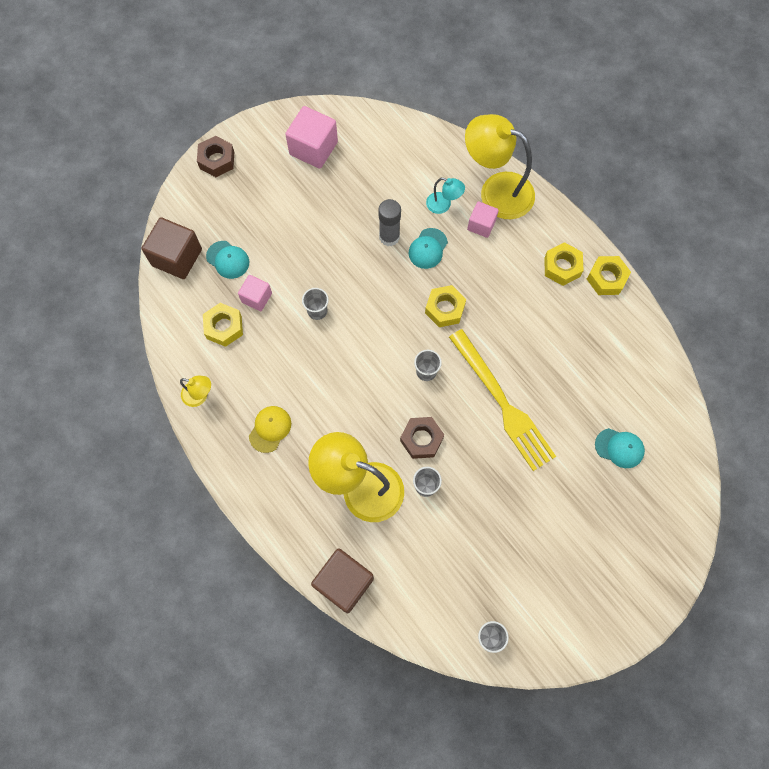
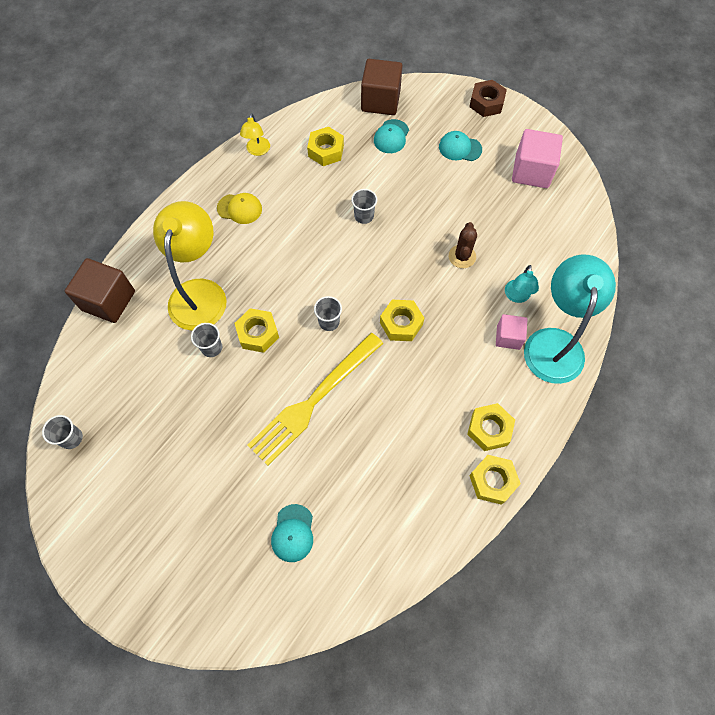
camera: 75 degrees right, 5 degrees down
pink cube [238,275,272,311] -> none
grey glue stick [378,199,401,246] -> brown cactus [449,222,477,268]
brown nut [400,417,444,459] -> yellow nut [234,308,279,353]
turquoise cap [408,228,448,269] -> turquoise cap moved to [439,131,482,161]
yellow lamp [465,114,535,219] -> turquoise lamp [524,255,616,384]

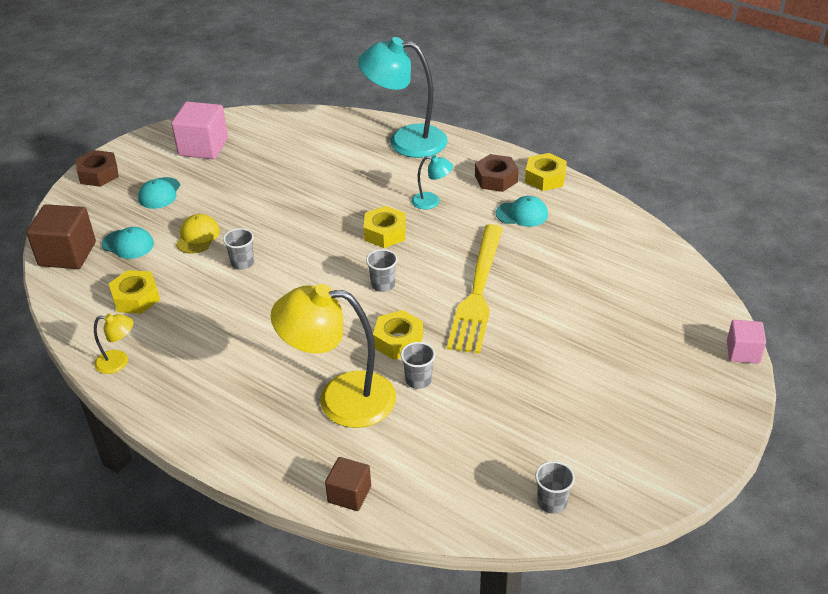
camera: 90 degrees left, 25 degrees down
brown cube [65,258,135,323] -> brown cube [325,457,371,511], size x0.59
yellow cap [217,193,262,224] -> yellow cap moved to [176,214,220,254]
yellow fork [247,333,383,466] -> yellow fork turned 60 degrees clockwise [447,224,503,354]
turquoise cap [271,504,313,562] -> turquoise cap moved to [496,196,548,227]
brown cactus [449,222,477,268] -> none
yellow nut [467,403,515,451] -> brown nut [475,154,519,192]
pink cube [496,314,527,350] -> pink cube moved to [727,320,766,364]
turquoise lamp [505,265,539,303] -> turquoise lamp moved to [412,155,453,209]

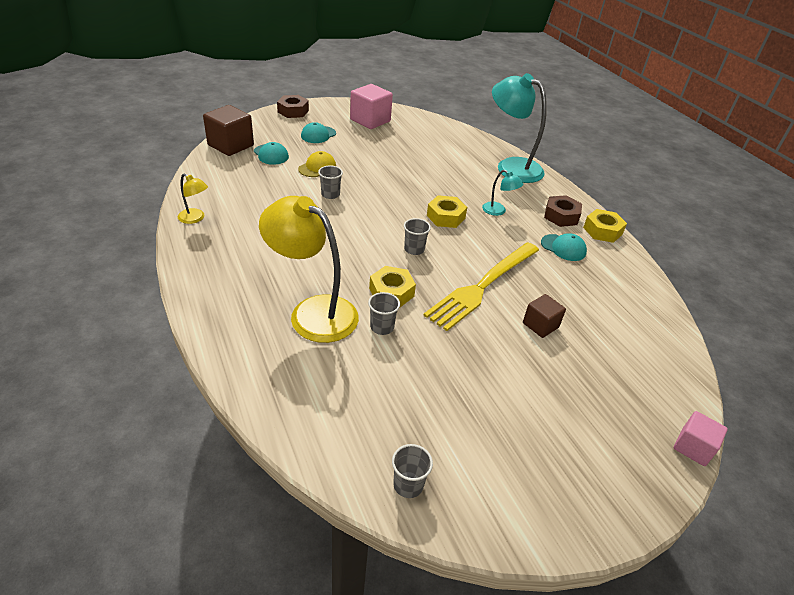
camera: 25 degrees right, 0 degrees up
yellow nut [108,270,160,314] -> none
brown cube [325,457,371,511] -> brown cube moved to [523,294,566,338]

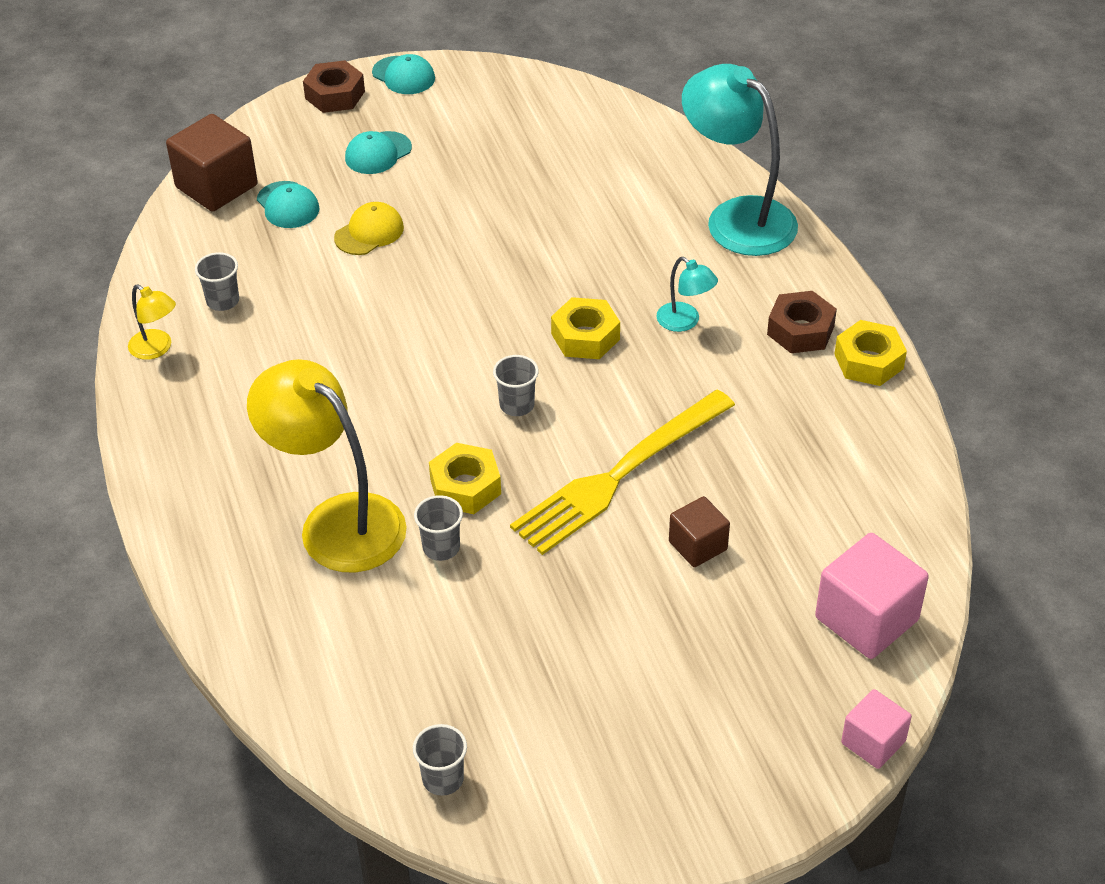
camera: 10 degrees right, 5 degrees up
grey cup [318,166,343,199] -> grey cup moved to [195,252,239,311]
pink cube [350,84,393,129] -> pink cube moved to [815,533,929,659]
turquoise cap [541,233,587,261] -> turquoise cap moved to [372,54,435,94]

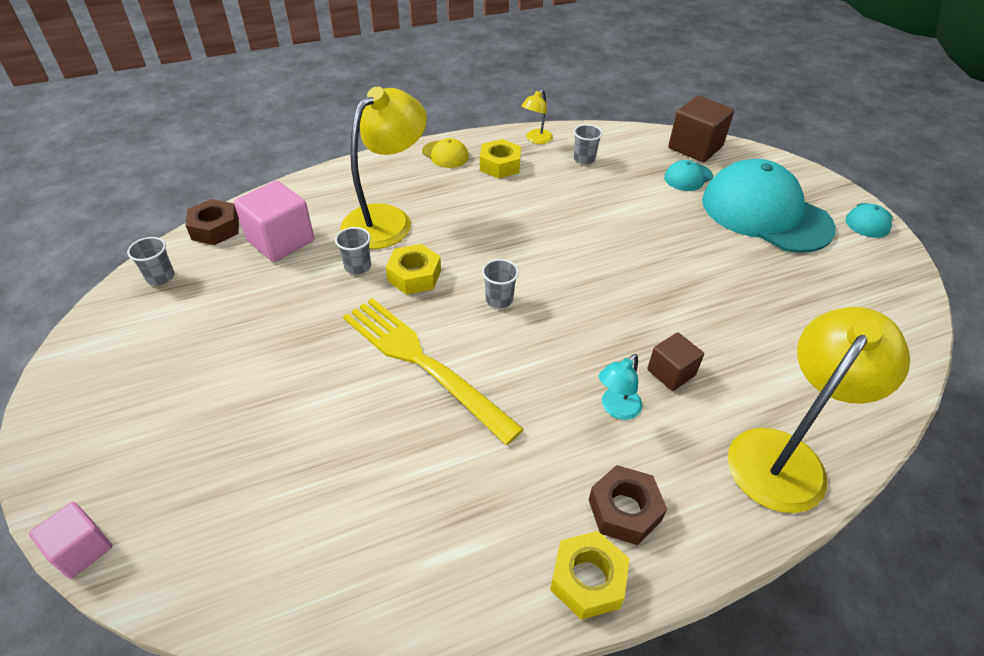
camera: 85 degrees right, 0 degrees up
brown nut [303,60,365,113] -> brown nut moved to [185,199,239,245]
yellow cap [334,202,404,255] -> yellow cap moved to [422,138,469,168]
turquoise cap [345,131,412,174] -> turquoise cap [702,159,836,253], size x2.36
yellow nut [551,297,620,359] -> yellow nut moved to [480,139,521,178]
brown cube [669,496,730,567] -> brown cube moved to [647,332,704,391]
turquoise lamp [682,64,798,256] -> yellow lamp [728,307,910,513]
pink cube [815,533,929,659] -> pink cube moved to [234,180,314,262]

